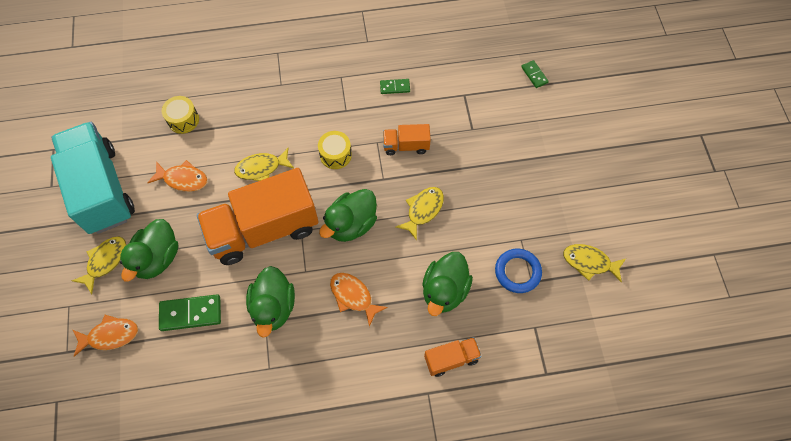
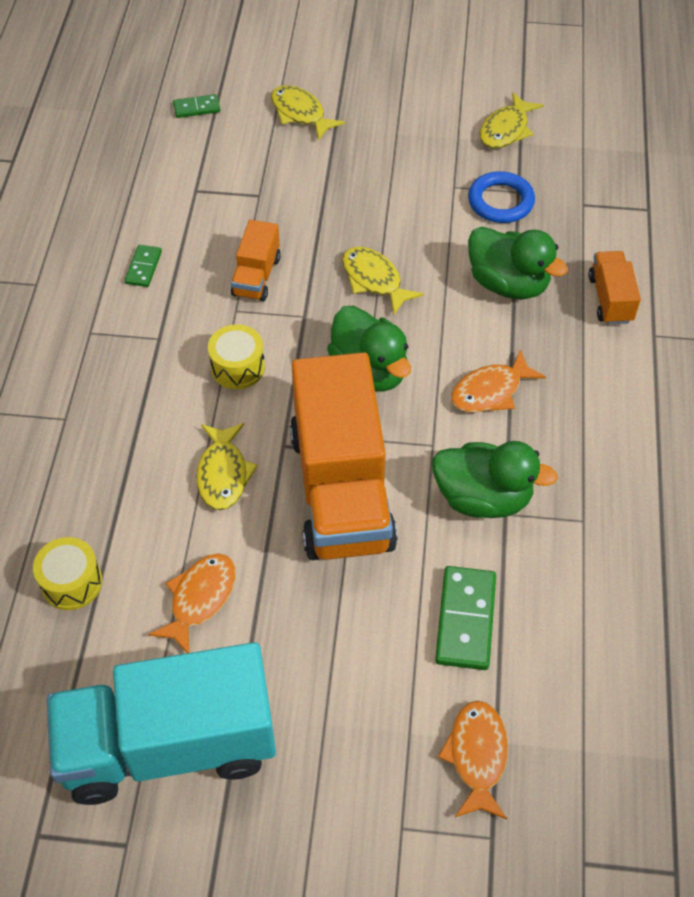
camera: 75 degrees left, 10 degrees down
yellow fish [72,236,126,294] -> yellow fish moved to [271,85,345,141]
green duck [120,219,179,281] -> none

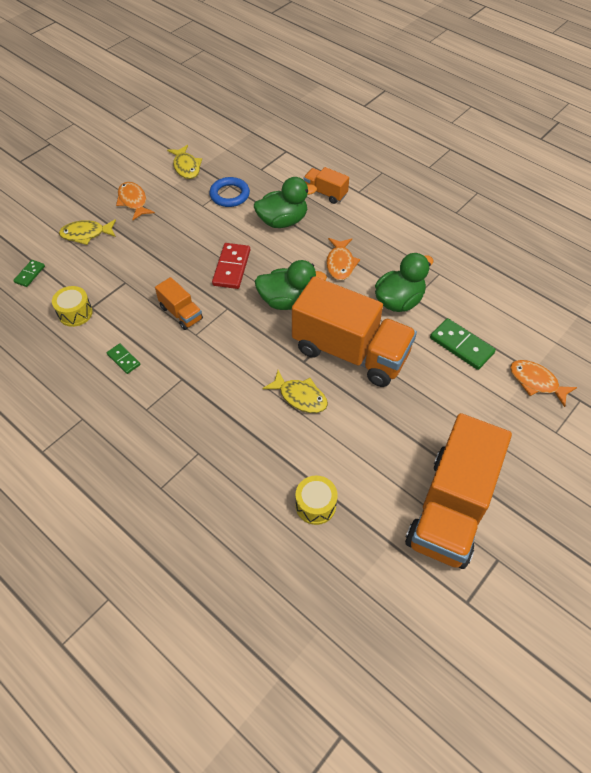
camera: 55 degrees left, 0 degrees up
turquoise truck [47,642,276,805] -> orange truck [405,413,512,569]
orange fish [148,554,236,653] -> orange fish moved to [116,182,155,220]
yellow drum [208,324,265,389] -> yellow drum moved to [52,286,93,327]
yellow fish [342,247,424,315] -> red domino [212,243,250,289]

